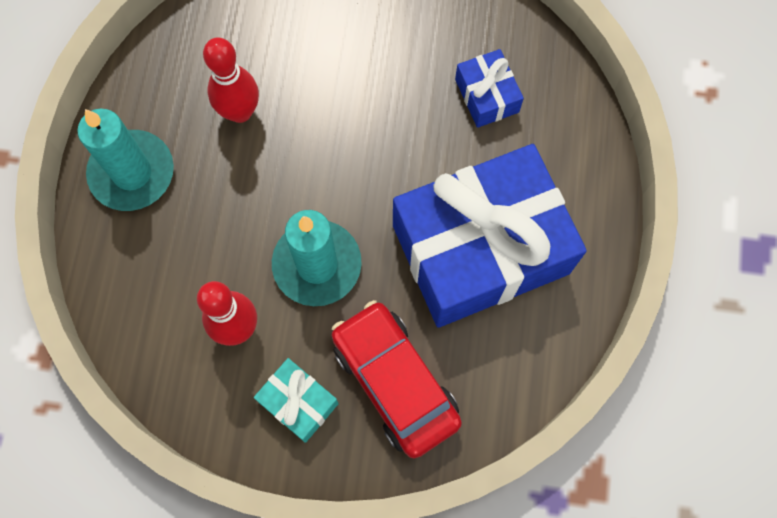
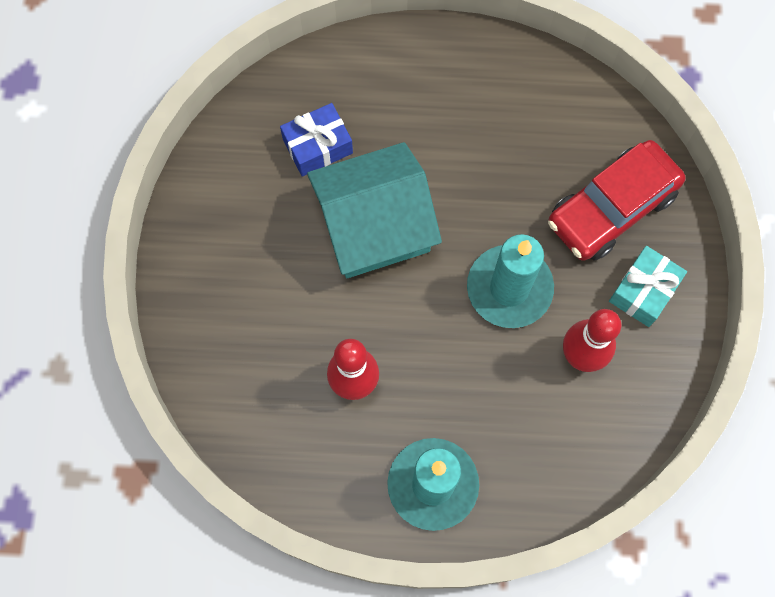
camera: 95 degrees left, 0 degrees up
blue gift [393,144,587,328] -> none
none -> turquoise house [307,142,442,278]

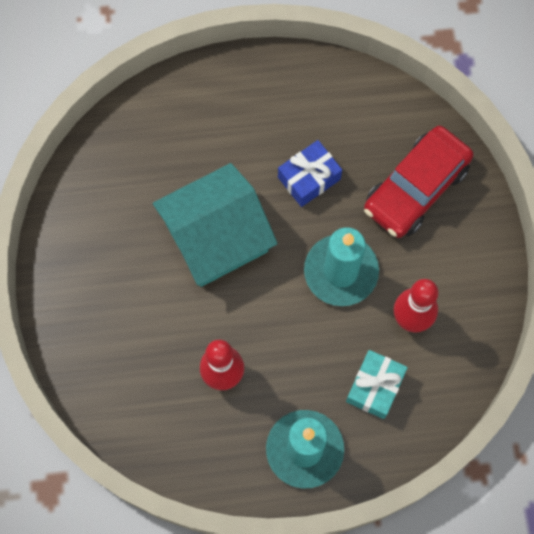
camera: 10 degrees left, 0 degrees up
blue gift [280,103,353,176] -> blue gift moved to [278,140,342,207]
turquoise gift [609,246,687,327] -> turquoise gift moved to [346,350,408,419]

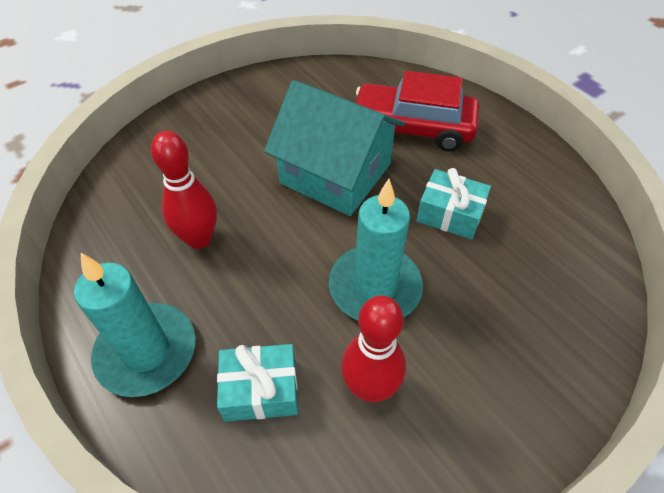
camera: 60 degrees right, 20 degrees down
blue gift [278,140,342,207] -> turquoise gift [416,168,491,239]
red car [364,126,473,238] -> red car moved to [356,71,479,152]

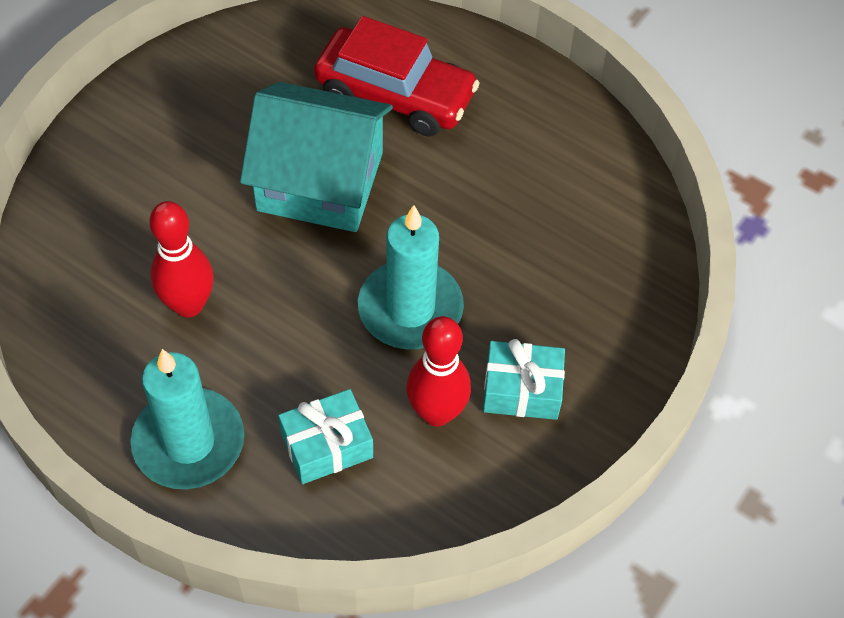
camera: 20 degrees left, 5 degrees up
red car [356,71,479,152] -> red car turned 150 degrees counterclockwise [314,16,480,137]
turquoise gift [416,168,491,239] -> turquoise gift moved to [483,339,565,420]

